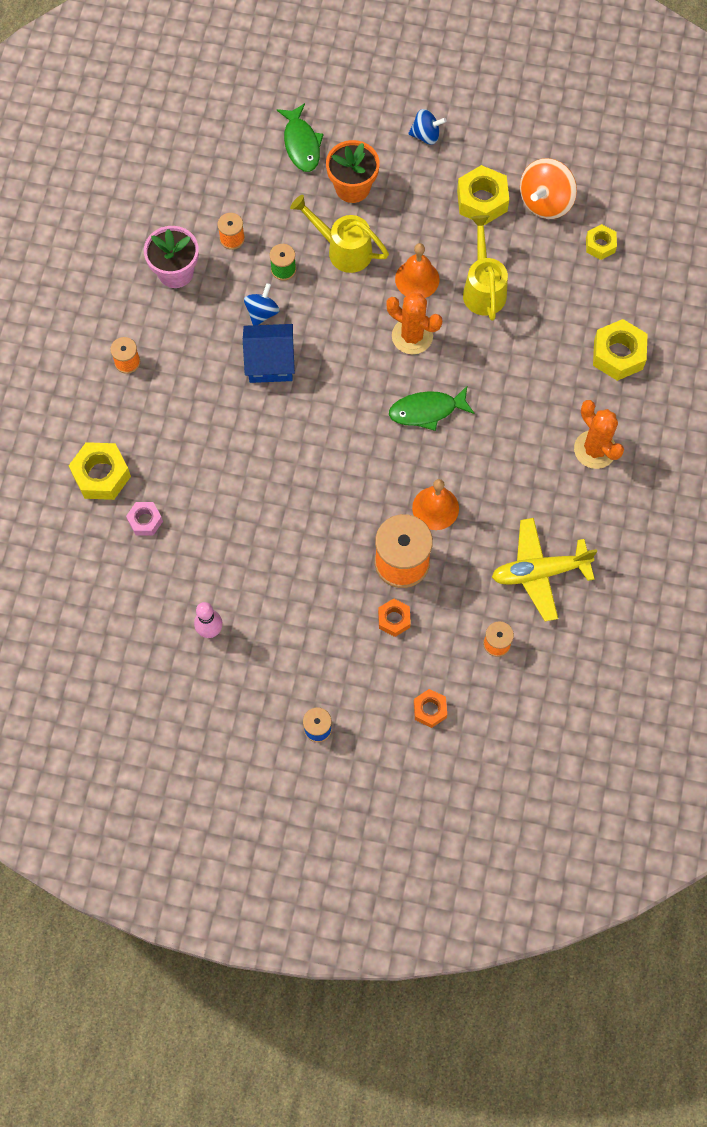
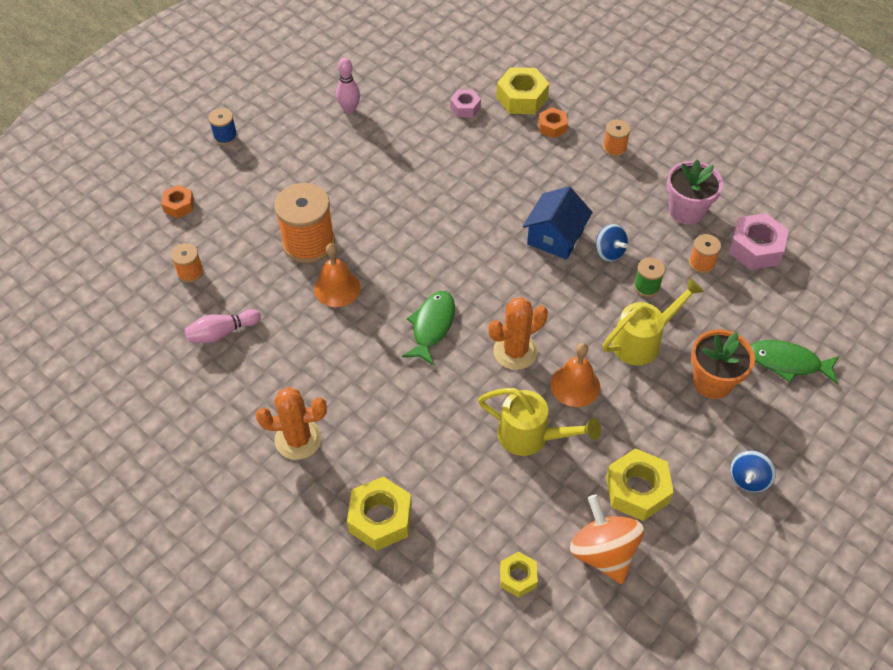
camera: 120 degrees right, 15 degrees down
orange nut [378,599,411,637] -> orange nut moved to [539,107,568,138]
yellow plane [492,518,597,621] -> pink bowling pin [185,309,261,343]
none -> pink nut [728,213,789,270]

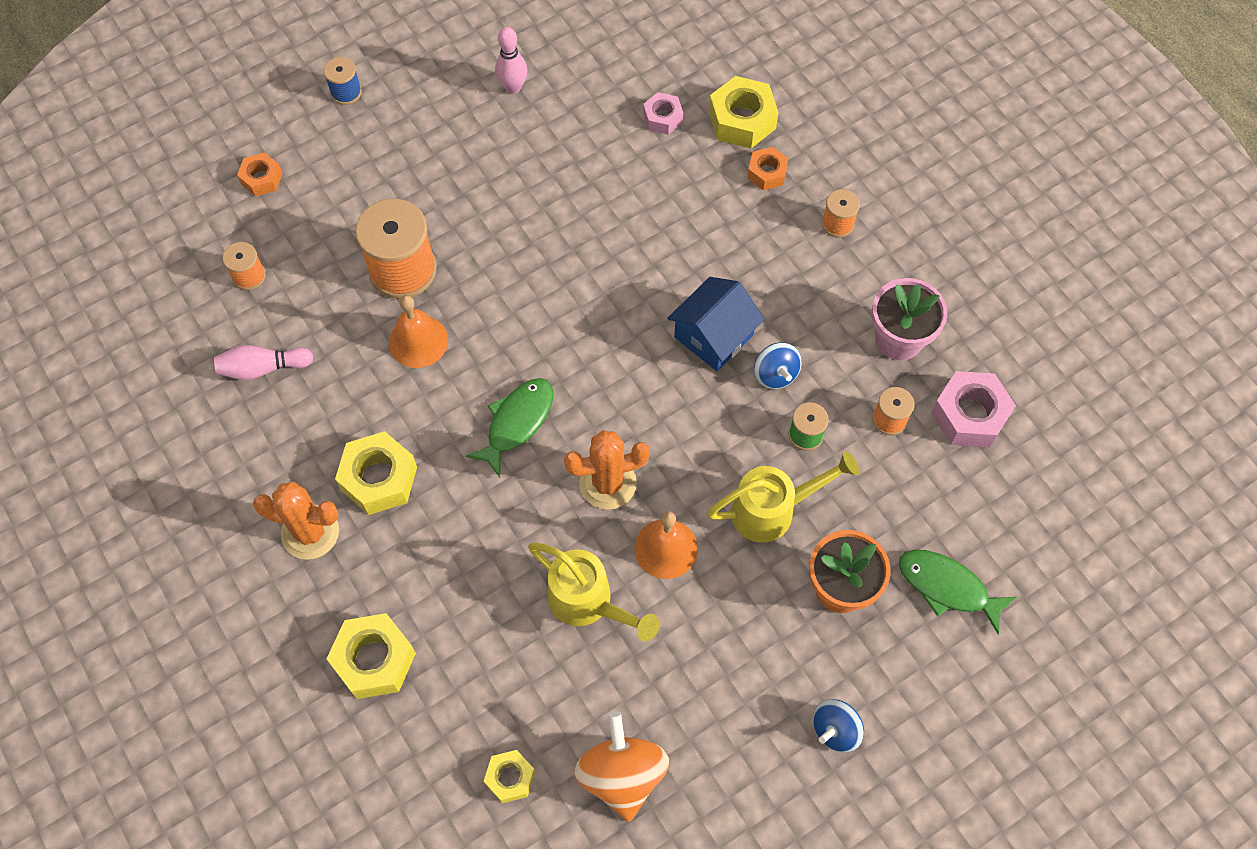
camera: 15 degrees right, 10 degrees up
yellow nut [606,448,674,521] -> yellow nut moved to [335,431,417,515]

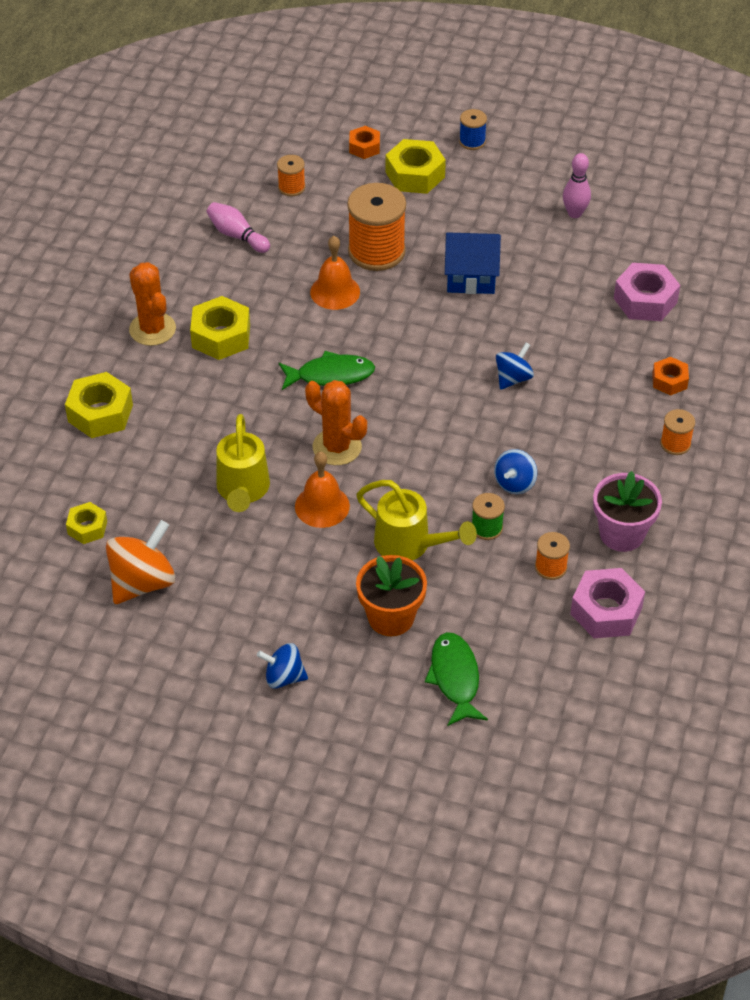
camera: 50 degrees right, 15 degrees down
pink nut [643,92,683,135] -> pink nut [614,263,680,321], size x1.69
blue house [668,277,765,371] -> blue house moved to [445,232,501,294]
yellow nut [709,76,779,148] -> yellow nut moved to [386,139,446,194]
none -> blue spinning top [496,343,534,390]

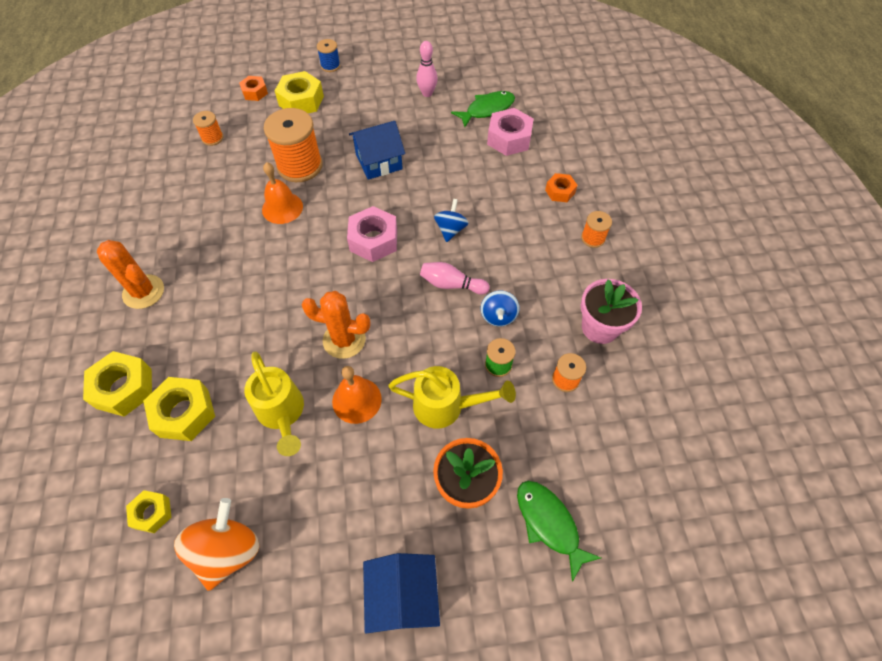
camera: 25 degrees left, 10 degrees up
yellow nut [190,296,250,360] -> yellow nut moved to [143,377,215,441]
pink bowling pin [207,202,270,253] -> pink bowling pin moved to [420,262,490,295]
blue spinning top [257,643,308,689] -> blue house [363,553,440,634]
green fish [279,351,375,390] -> green fish moved to [451,91,515,127]
pink nut [570,568,645,638] -> pink nut moved to [347,206,397,262]

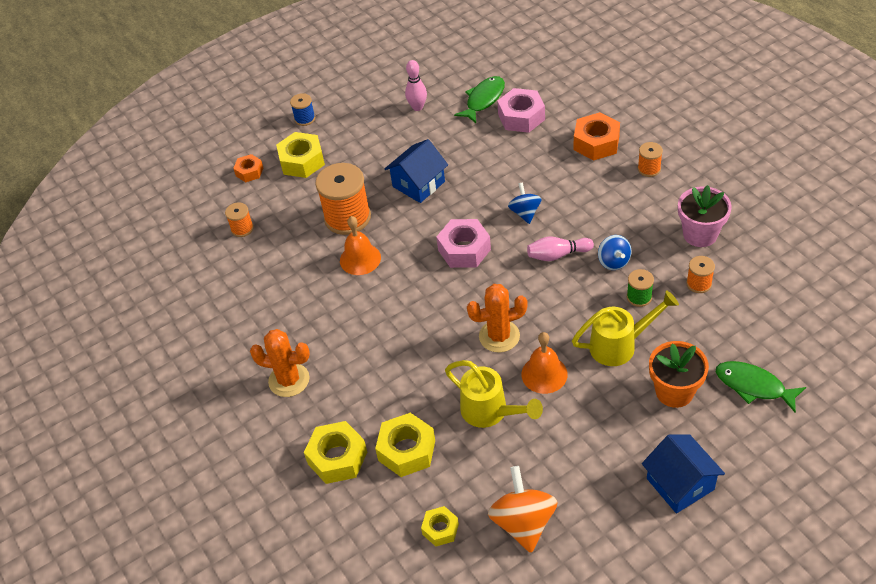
camera: 20 degrees left, 10 degrees down
orange nut [545,173,578,202] -> orange nut [574,112,620,161], size x1.69

